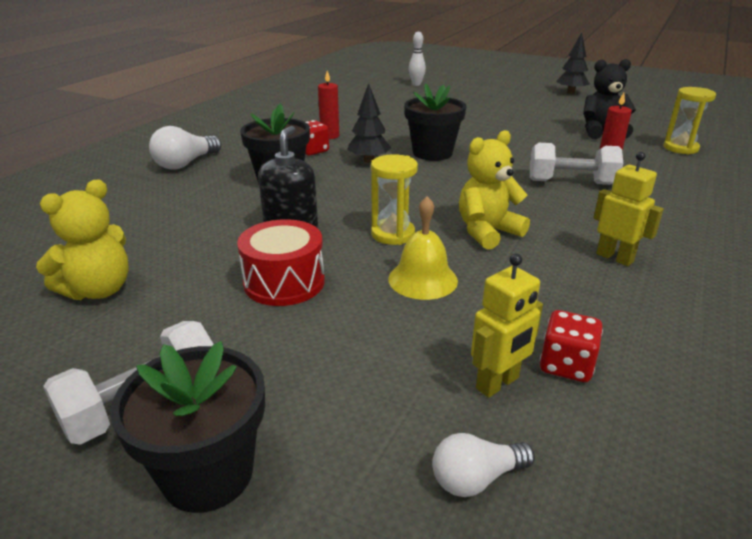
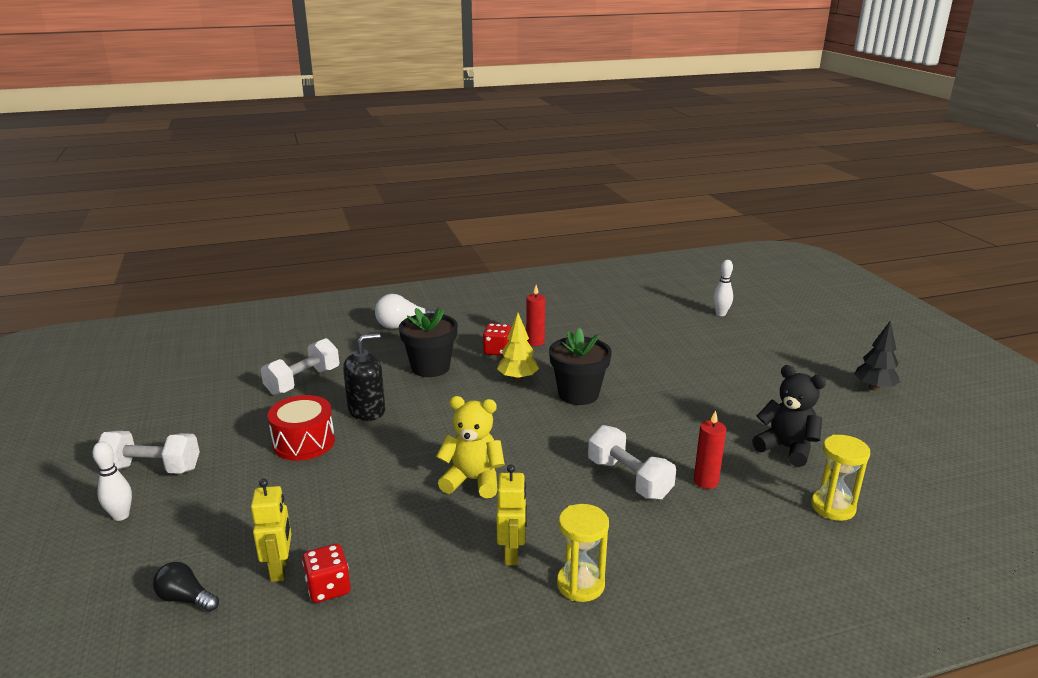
camera: 45 degrees right, 5 degrees down
yellow teddy bear [36,180,129,300] -> none
black flower pot [110,341,265,513] -> white bowling pin [92,442,132,521]
black tree [347,83,391,163] -> yellow tree [497,313,539,381]
yellow hourglass [371,154,418,245] -> yellow hourglass moved to [557,504,609,602]
yellow bell [388,196,458,300] -> none
white light bulb [433,433,535,497] -> black light bulb [153,562,219,612]
yellow robot [471,253,543,398] -> yellow robot turned 105 degrees counterclockwise [251,479,291,582]
none -> white dumbbell [261,338,339,396]

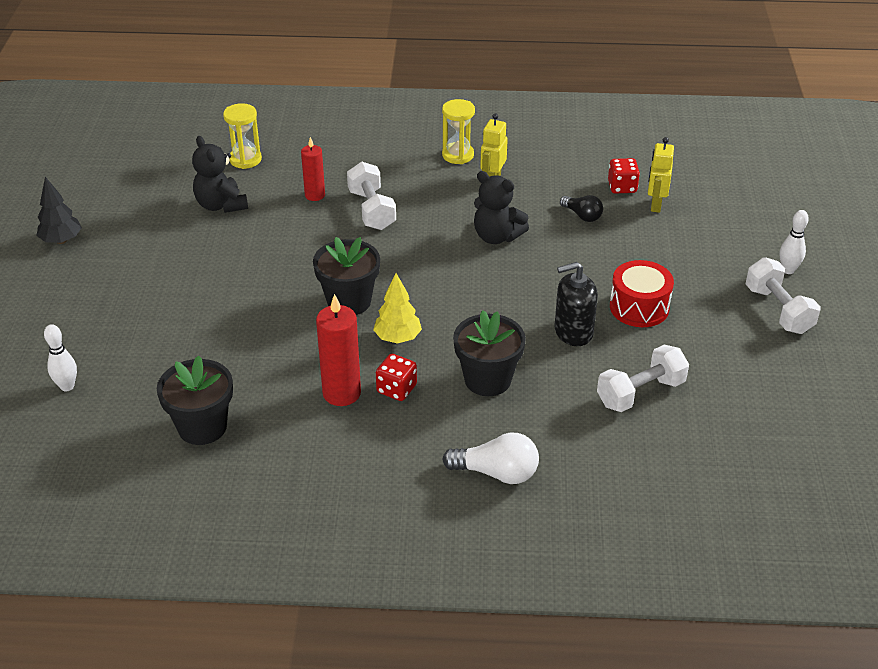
camera: 160 degrees left, 15 degrees up
white dumbbell [98,431,200,474] -> white dumbbell turned 45 degrees clockwise [746,257,821,334]
black light bulb [153,562,219,612] -> black light bulb moved to [560,195,603,222]
yellow teddy bear [436,396,505,498] -> black teddy bear [474,171,529,244]
red candle [526,285,545,346] -> red candle [316,294,361,406], size x1.57
none -> black flower pot [157,355,233,445]

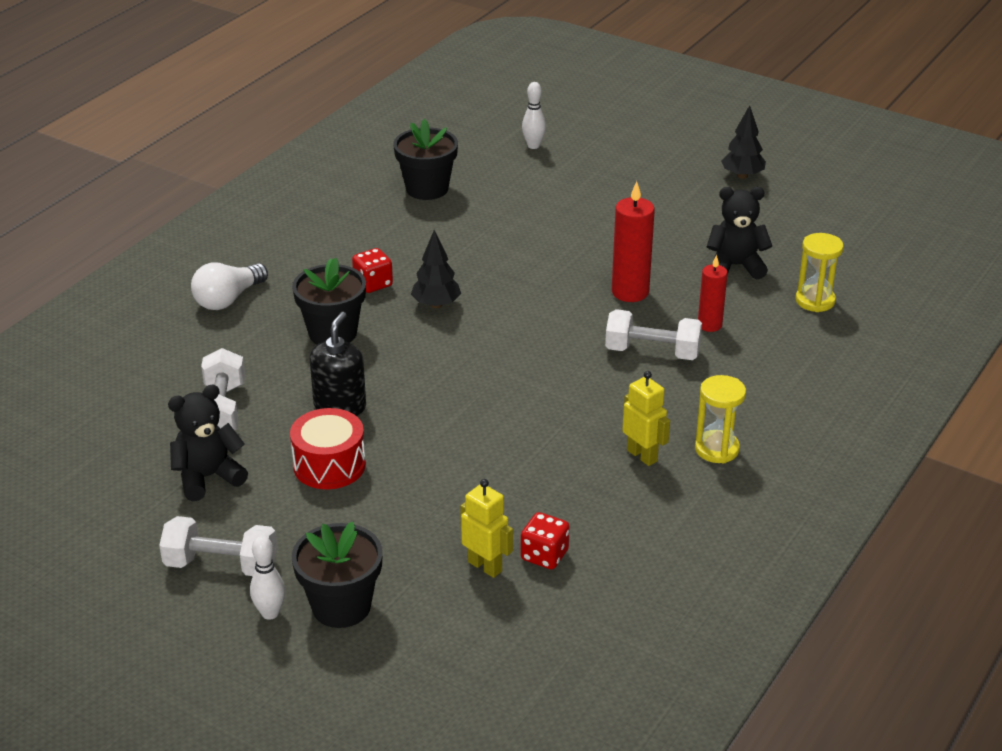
camera: 120 degrees right, 5 degrees down
black flower pot [313,237,380,315] -> black flower pot moved to [292,522,383,628]
red candle [316,294,361,406] -> red candle moved to [612,181,655,302]
yellow tree [373,273,422,344] -> black tree [411,230,461,308]
black teddy bear [474,171,529,244] -> black teddy bear moved to [168,384,248,501]
black light bulb [560,195,603,222] -> none

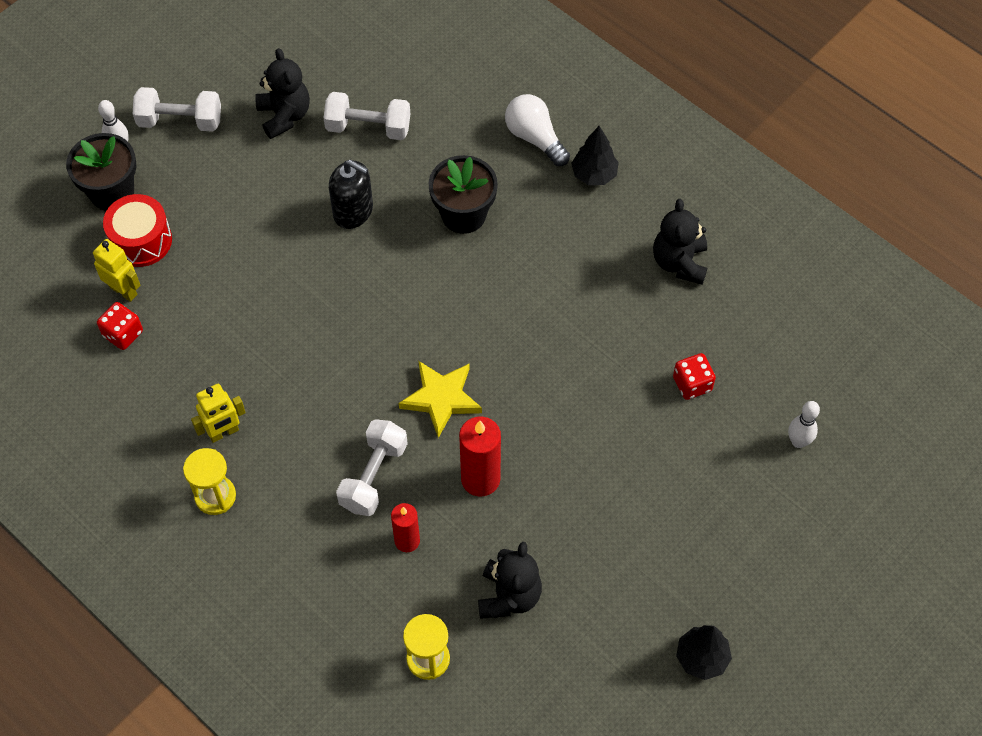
camera: 100 degrees right, 25 degrees up
white dumbbell [159,516,277,576] -> white dumbbell turned 75 degrees clockwise [133,87,221,132]
red drum [290,408,366,489] -> red drum moved to [103,194,172,267]
red dice [352,248,393,293] -> red dice moved to [673,353,716,400]
black flower pot [393,119,458,200] -> none
black tree [411,230,461,308] -> black tree moved to [571,126,619,185]
yellow robot [460,479,513,578] -> yellow robot turned 105 degrees counterclockwise [93,239,141,302]
none -> yellow star [399,361,482,438]
none -> black teddy bear [653,199,707,285]

